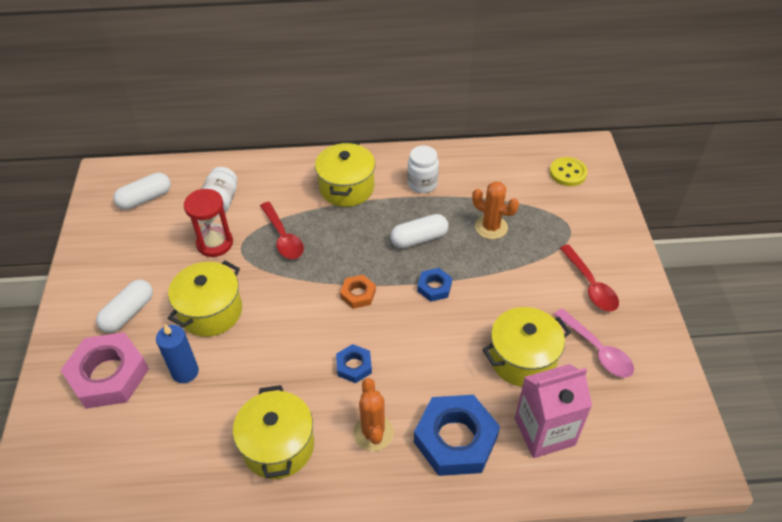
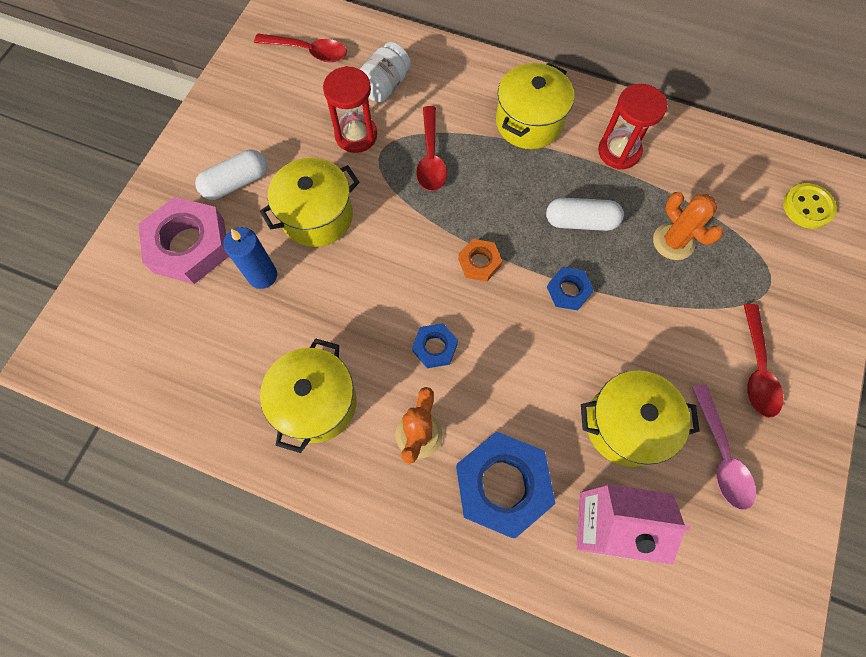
camera: 25 degrees right, 20 degrees up
white capsule [114,172,171,210] -> red spoon [254,34,347,62]
white jar [407,145,439,193] -> red hourglass [598,84,667,170]

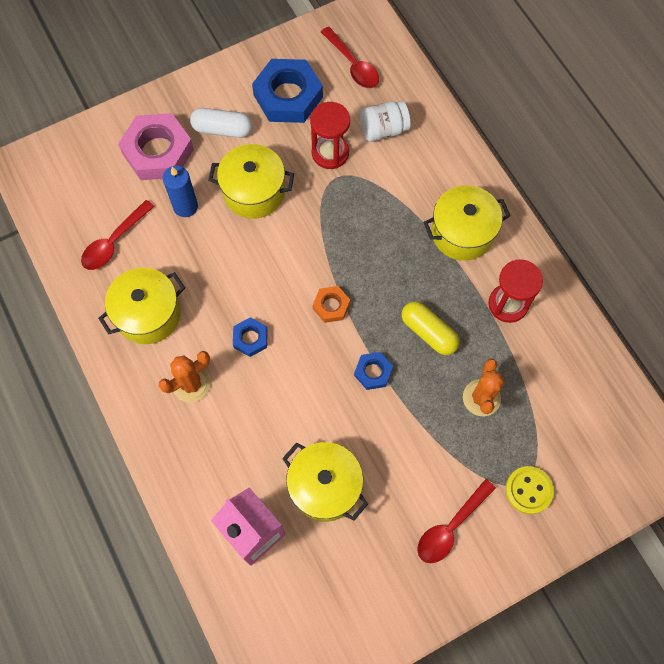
camera: 40 degrees right, 0 degrees up
red spoon [416,106,447,191] -> red spoon moved to [81,200,155,270]
blue nut [456,432,556,538] -> blue nut moved to [252,59,323,123]
white capsule [546,197,624,231] -> yellow capsule [402,301,460,355]
pink spoon [692,384,756,510] -> none
yellow button [783,183,837,229] -> yellow button moved to [505,466,554,514]

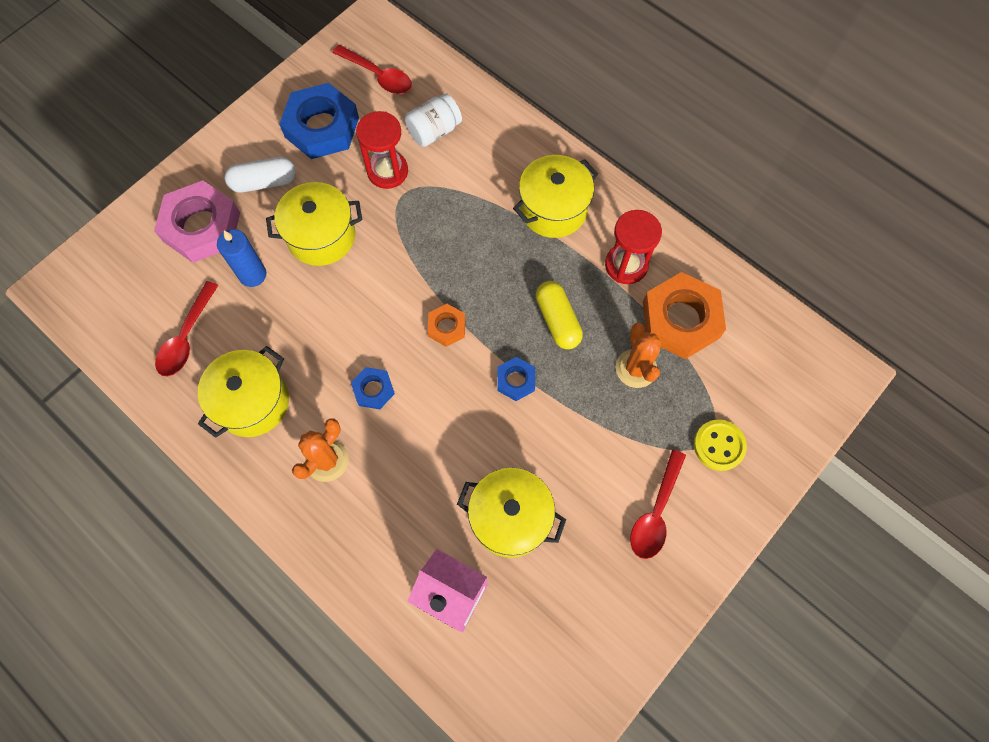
camera: 20 degrees left, 0 degrees up
yellow capsule [402,301,460,355] -> yellow capsule turned 45 degrees clockwise [536,281,583,349]
none -> orange nut [643,272,726,359]

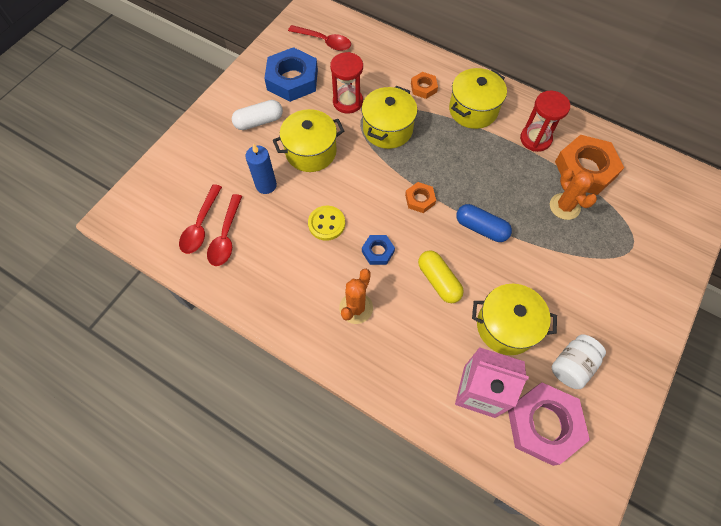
camera: 10 degrees left, 5 degrees down
pink nut [154,180,240,263] -> pink nut moved to [508,382,590,466]
yellow pot [198,346,289,438] -> yellow pot moved to [361,86,418,149]
white jar [405,93,462,147] -> white jar moved to [552,334,606,389]
blue nut [497,357,535,401] -> blue capsule [456,204,512,242]
yellow capsule [536,281,583,349] -> yellow capsule moved to [418,250,464,303]
red spoon [630,450,686,559] -> red spoon moved to [179,184,222,254]
yellow button [694,419,747,471] -> yellow button moved to [308,206,345,241]
none -> orange nut [411,72,438,99]

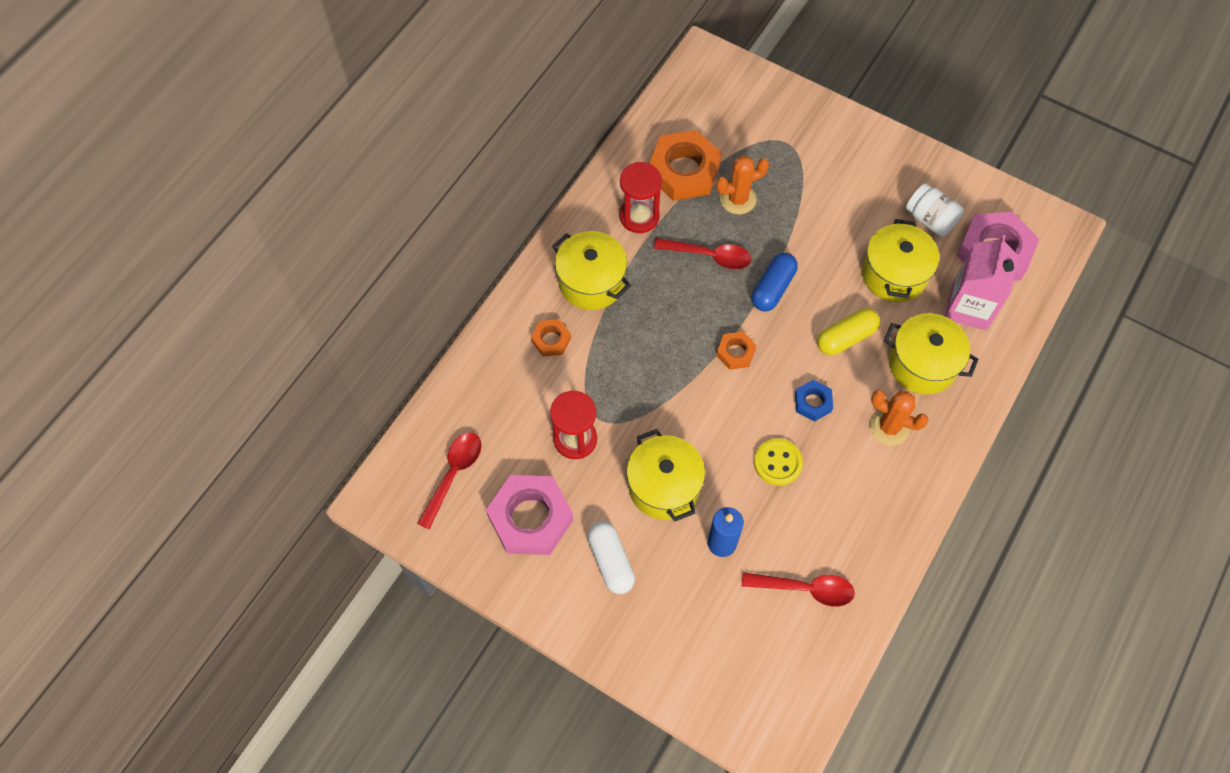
camera: 90 degrees left, 0 degrees up
red spoon [179,184,222,254] -> red spoon moved to [654,238,751,270]
blue nut [264,47,318,102] -> pink nut [486,475,573,555]
yellow pot [361,86,418,149] -> yellow pot moved to [884,313,979,394]

